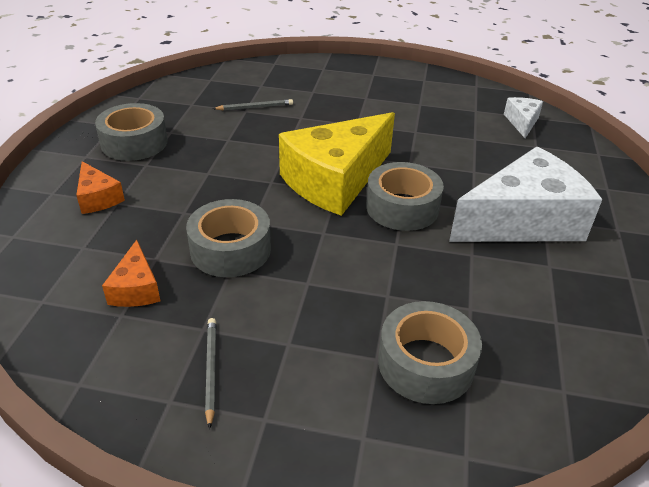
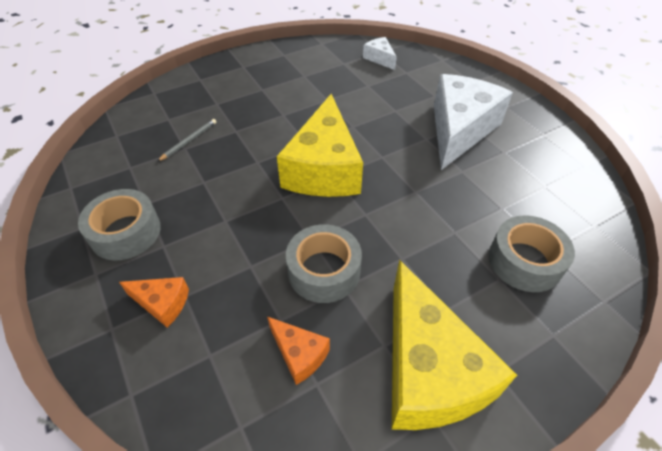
camera: 40 degrees left, 10 degrees up
grey pencil [205,318,216,429] -> yellow cheese [392,260,517,430]
grey tape [366,162,444,231] -> none

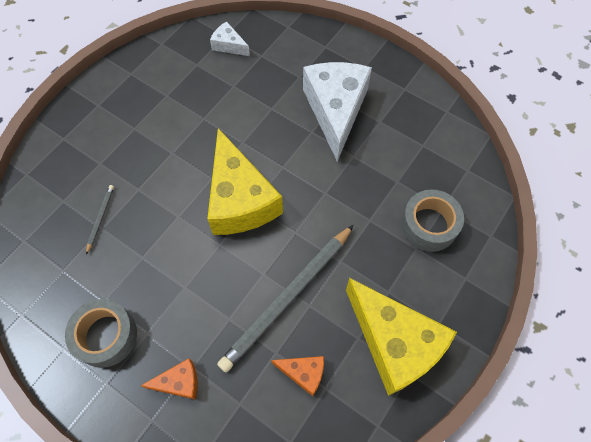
camera: 25 degrees left, 15 degrees up
grey tape [286,224,362,303] -> grey pencil [217,225,354,372]

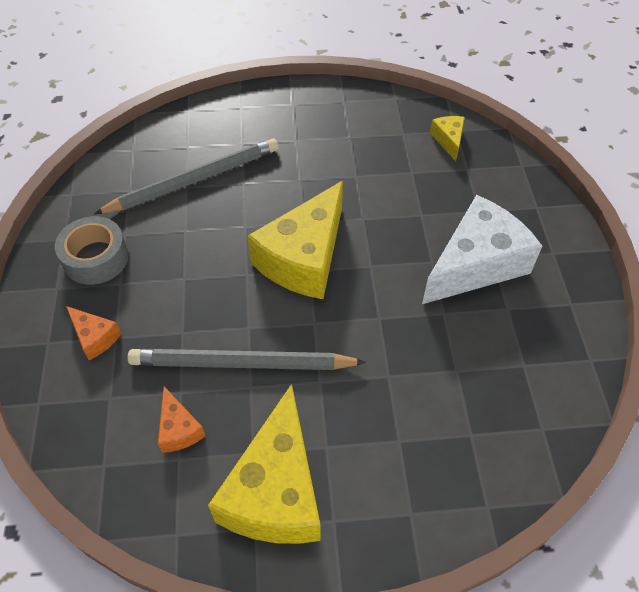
camera: 50 degrees right, 10 degrees down
grey pencil [86,185,114,254] -> grey pencil [94,138,279,214], size x2.41
white cheese [210,21,250,56] -> yellow cheese [430,116,465,161]
grey tape [401,189,464,252] -> none

